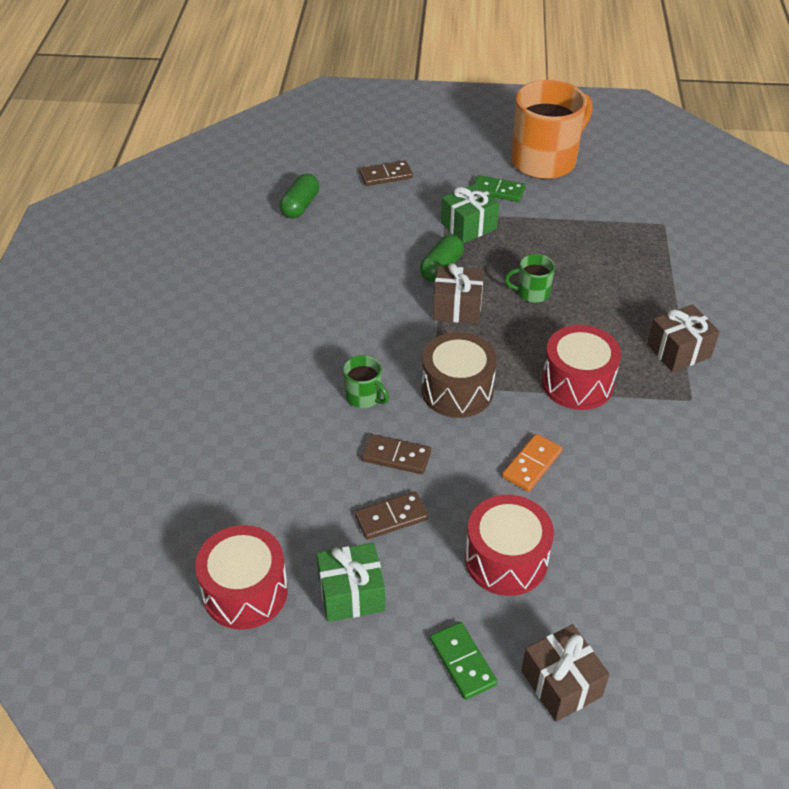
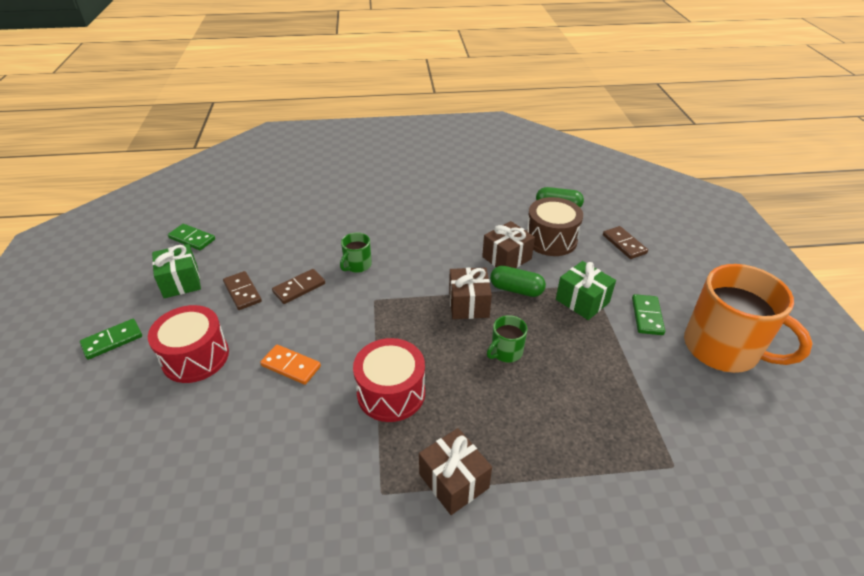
camera: 80 degrees right, 5 degrees down
red drum [195,525,288,630] -> green domino [168,224,215,251]
brown domino [362,434,431,474] -> brown domino turned 45 degrees clockwise [272,269,325,304]
brown drum [421,332,497,418] -> brown drum moved to [527,197,583,256]
green mug [505,254,555,303] -> green mug turned 120 degrees counterclockwise [487,315,527,363]
brown gift [521,624,610,722] -> brown gift moved to [482,221,535,268]

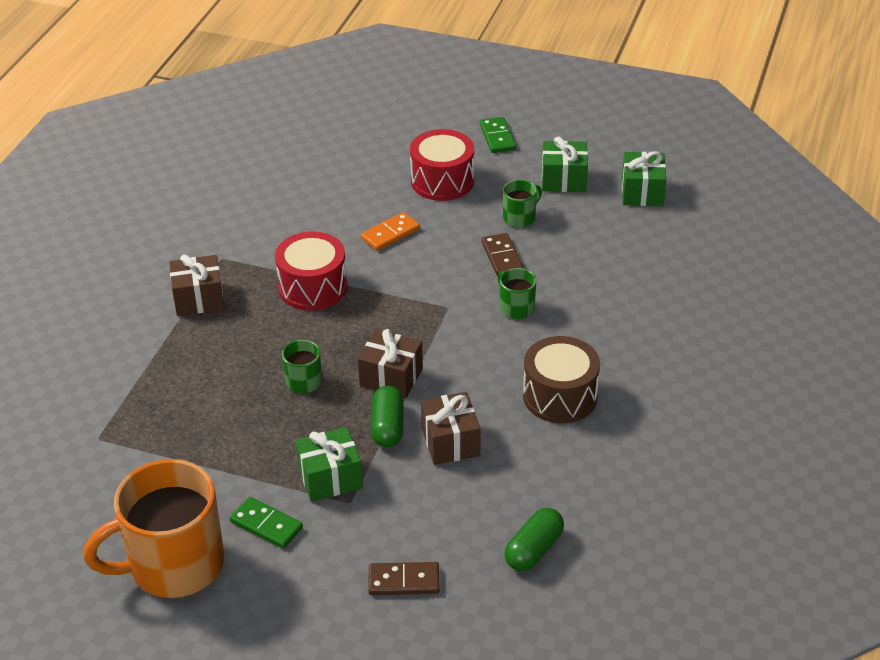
camera: 115 degrees right, 0 degrees up
green domino [168,224,215,251] -> green gift [622,151,666,206]
brown domino [223,271,262,310] -> green mug [503,180,542,228]
green capsule [490,266,546,297] -> green capsule turned 45 degrees counterclockwise [371,386,404,447]
brown drum [527,197,583,256] -> brown drum moved to [523,336,600,423]

